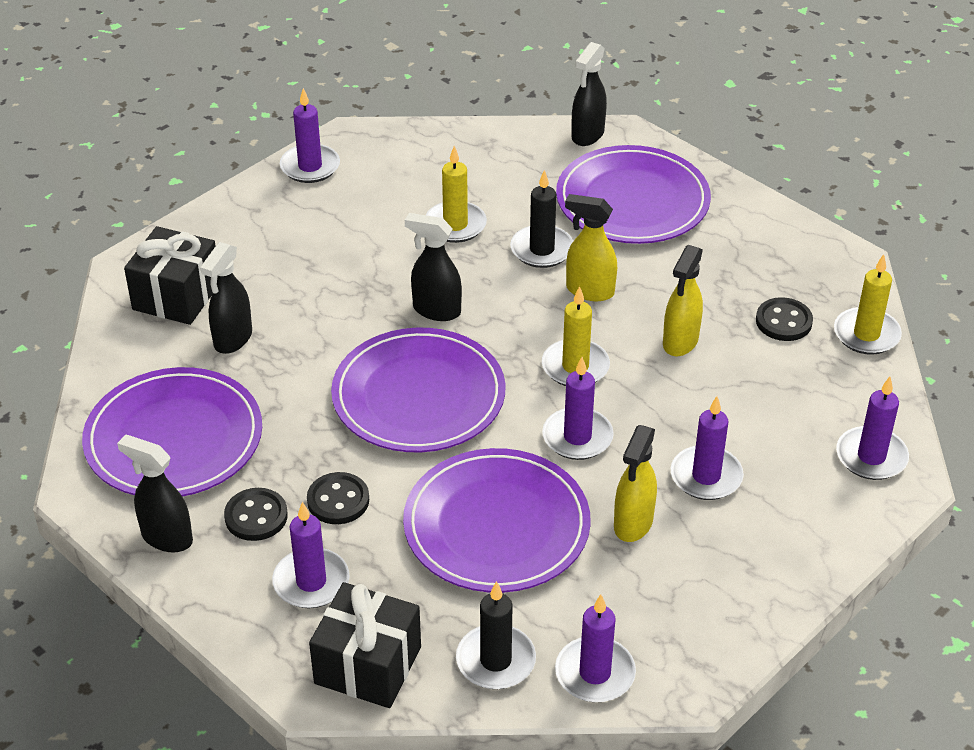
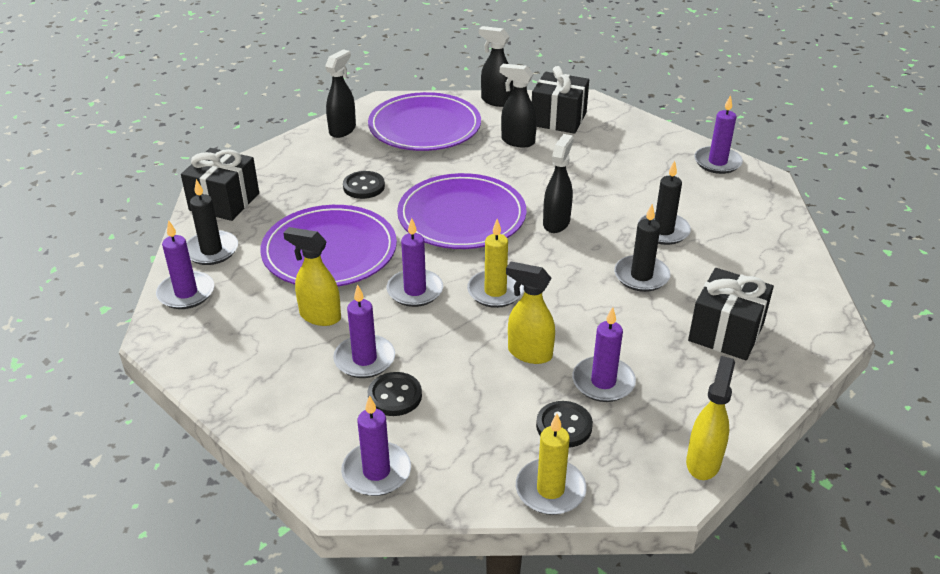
camera: 90 degrees right, 5 degrees down
black button [224,488,288,541] -> black button moved to [368,372,422,416]
purple candle [272,502,349,608] -> purple candle moved to [572,307,636,402]
yellow candle [426,146,487,243] -> black candle [638,160,691,245]
purple plate [556,145,711,244] -> black gift [688,268,774,360]
yellow spray bottle [565,194,617,301] -> yellow spray bottle moved to [686,356,735,480]
black spray bottle [571,42,607,146] -> black spray bottle moved to [479,26,513,107]

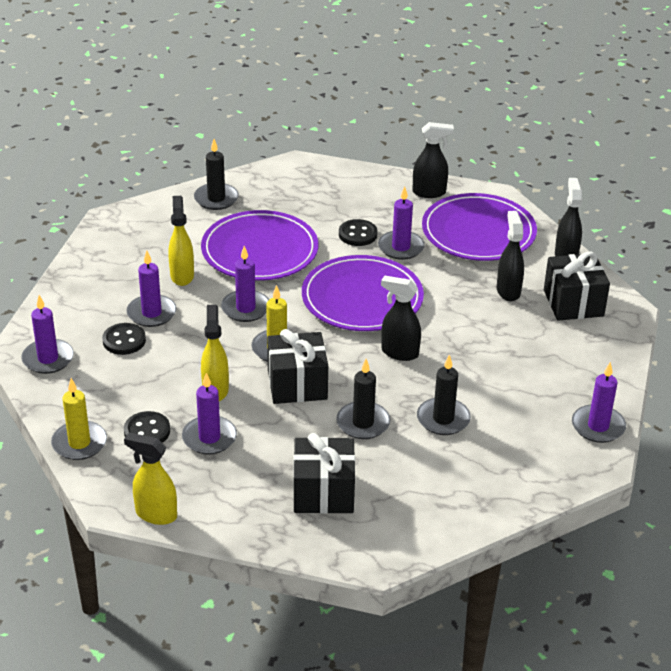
camera: 60 degrees right, 0 degrees up
purple candle [156,220,214,309] -> purple candle moved to [378,186,425,260]
black gift [181,148,259,221] -> black gift moved to [267,329,328,404]
black spray bottle [543,134,574,233] -> black spray bottle turned 150 degrees counterclockwise [381,275,421,361]
yellow spray bottle [686,356,735,480] -> yellow spray bottle turned 150 degrees counterclockwise [124,432,177,525]

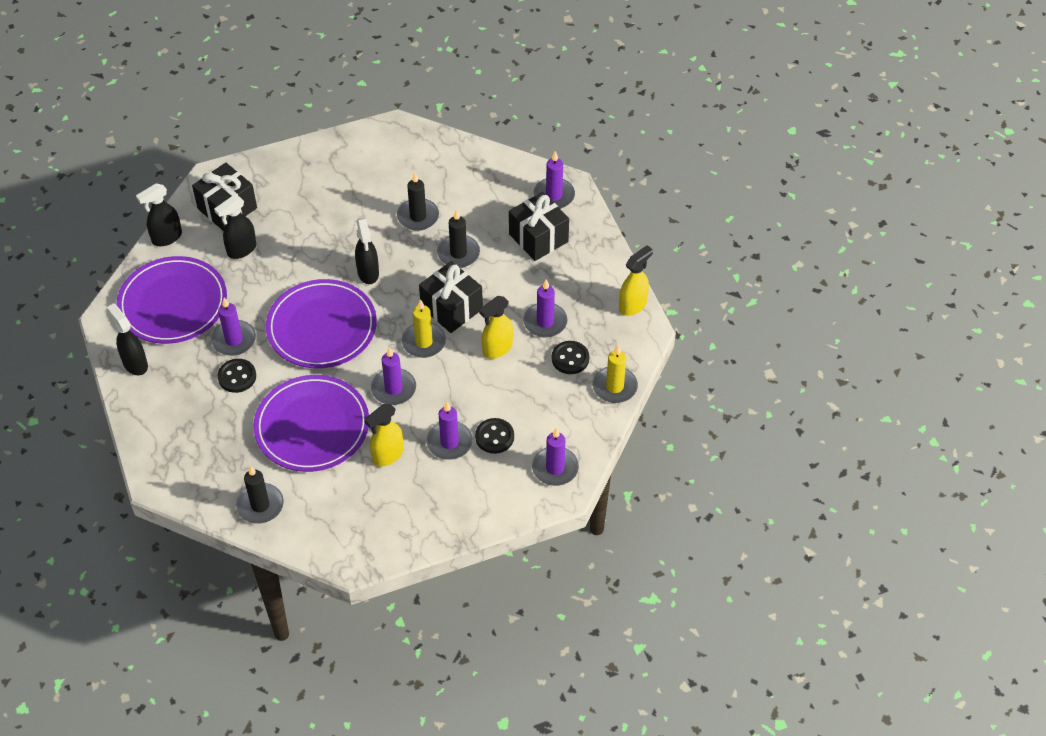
camera: 125 degrees left, 15 degrees up
yellow spray bottle [124,432,177,525] -> yellow spray bottle turned 120 degrees counterclockwise [619,245,653,316]
purple candle [572,362,626,443] -> purple candle moved to [533,151,575,209]

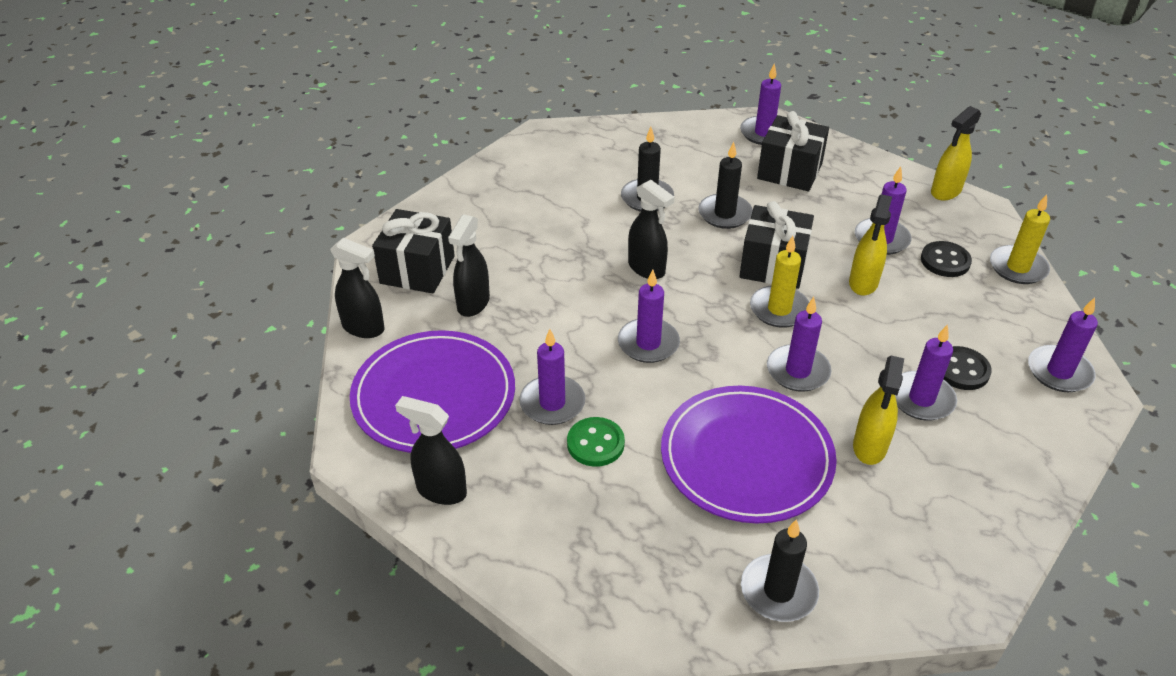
camera: 30 degrees left, 10 degrees down
black spray bottle [136,183,182,246] -> black spray bottle turned 90 degrees counterclockwise [330,238,385,338]
black button [217,359,256,393] -> green button [567,417,625,467]
purple plate [266,279,377,368] -> purple candle [618,270,680,363]
yellow spray bottle [619,245,653,316] -> yellow spray bottle turned 150 degrees counterclockwise [931,106,981,201]

